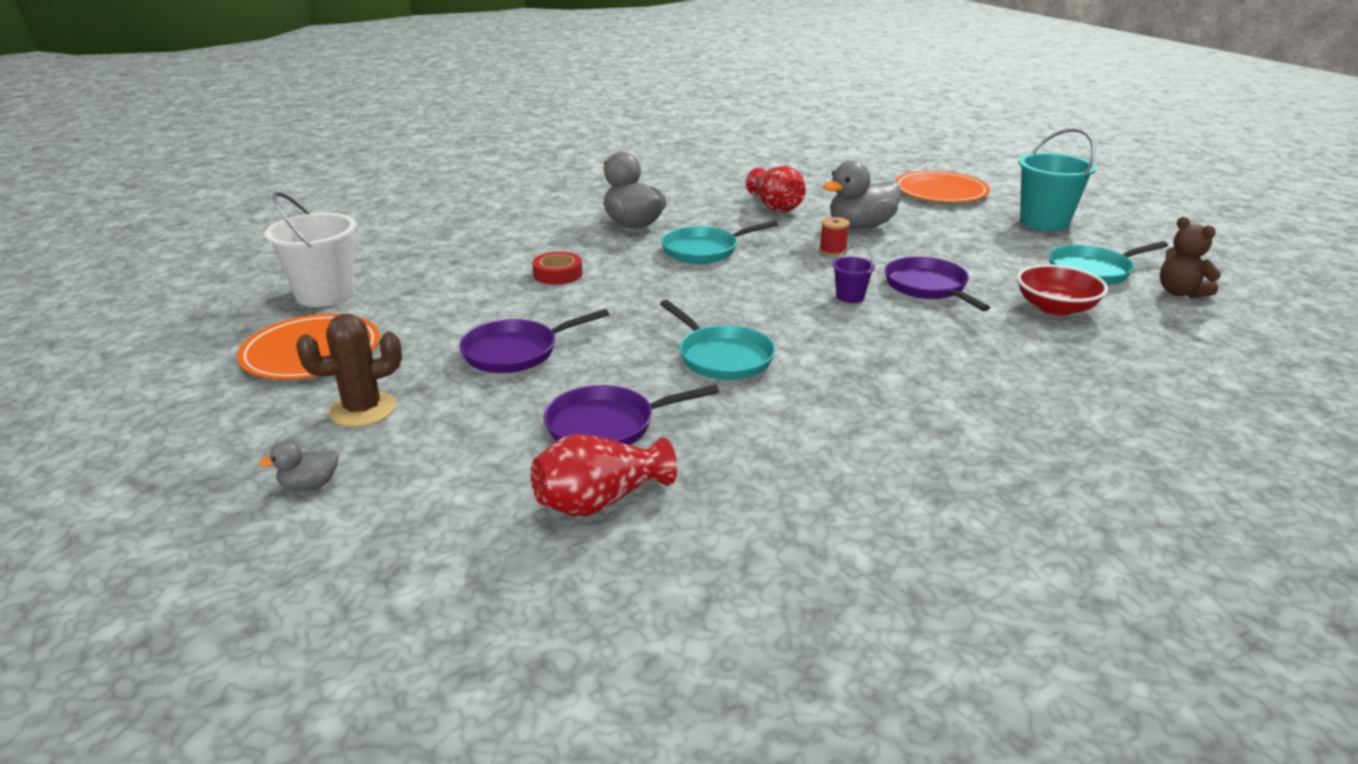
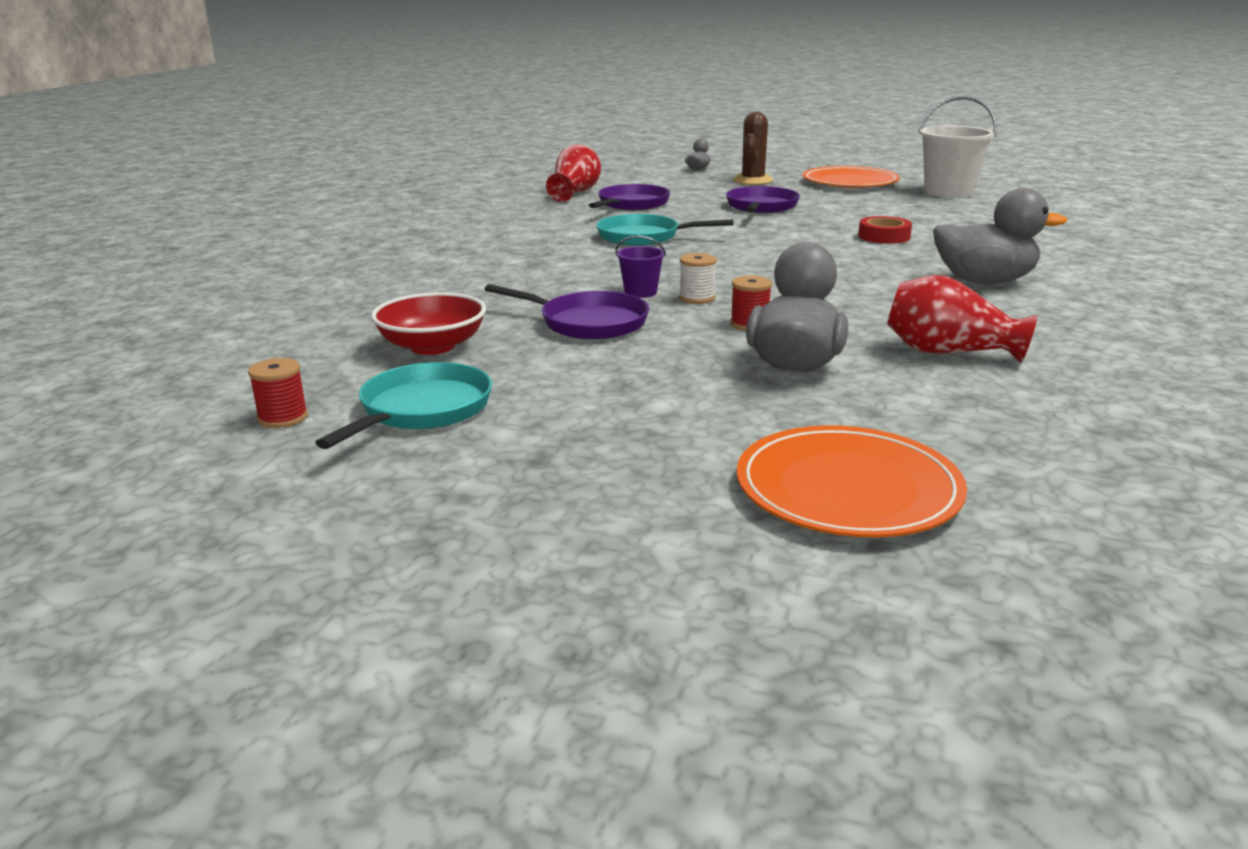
camera: 135 degrees right, 5 degrees down
turquoise pan [661,220,778,264] -> none
turquoise bucket [1019,128,1096,231] -> none
brown teddy bear [1160,217,1221,298] -> red spool [248,358,308,428]
none -> white spool [679,253,717,304]

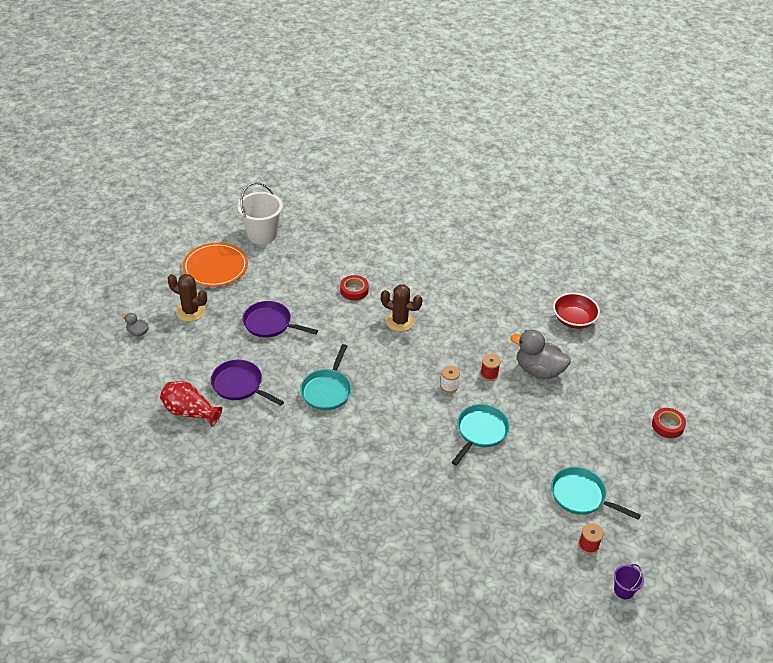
camera: 85 degrees left, 20 degrees up
red bowl [371,292,486,355] -> red bowl moved to [553,293,600,329]
purple pan [485,284,649,340] -> turquoise pan [452,404,510,466]
purple bucket [615,235,666,298] -> purple bucket moved to [614,564,644,599]
orange plate [737,425,967,538] -> none
red vase [887,275,1037,363] -> none
grey duck [933,188,1067,284] -> none
none -> brown cactus [381,284,423,332]
none -> red tape [652,408,686,438]

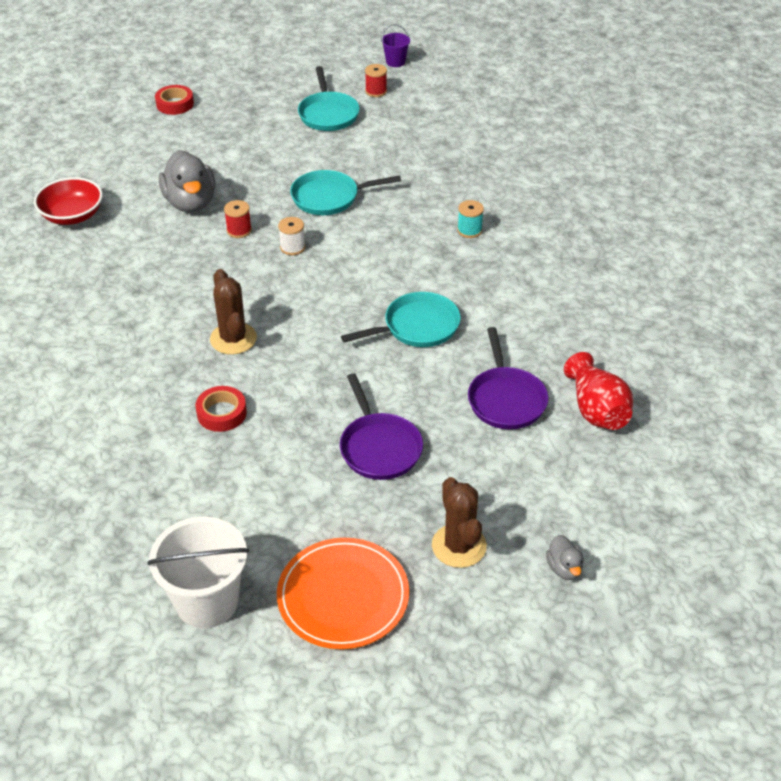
camera: 130 degrees left, 0 degrees up
none -> turquoise spool [457,200,484,238]

